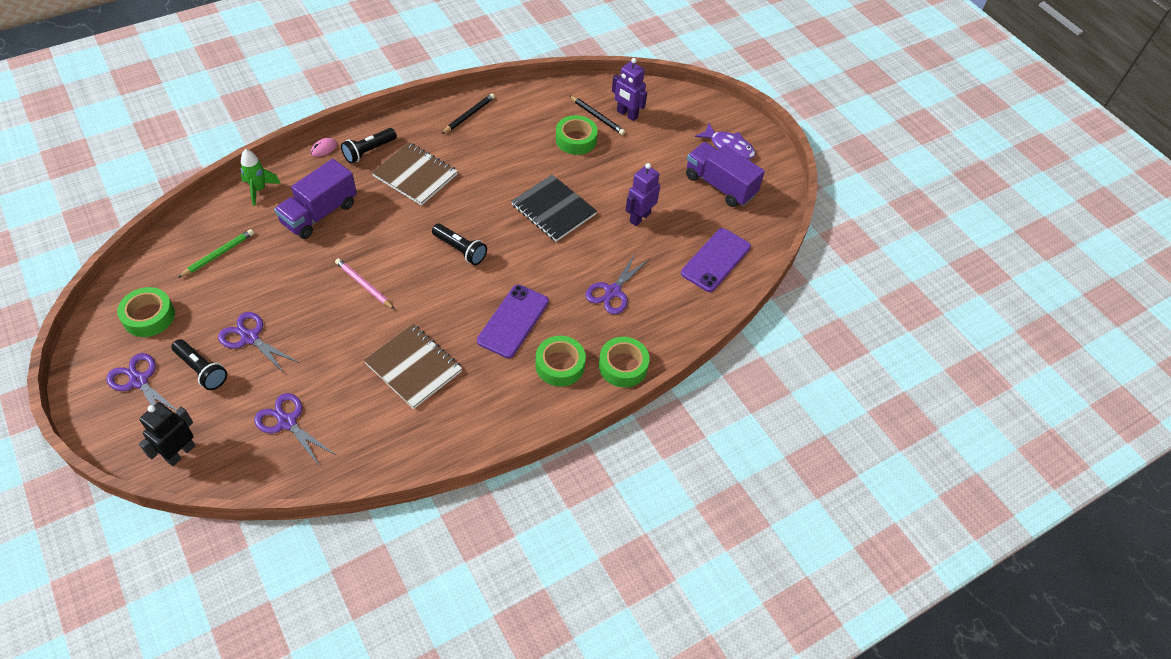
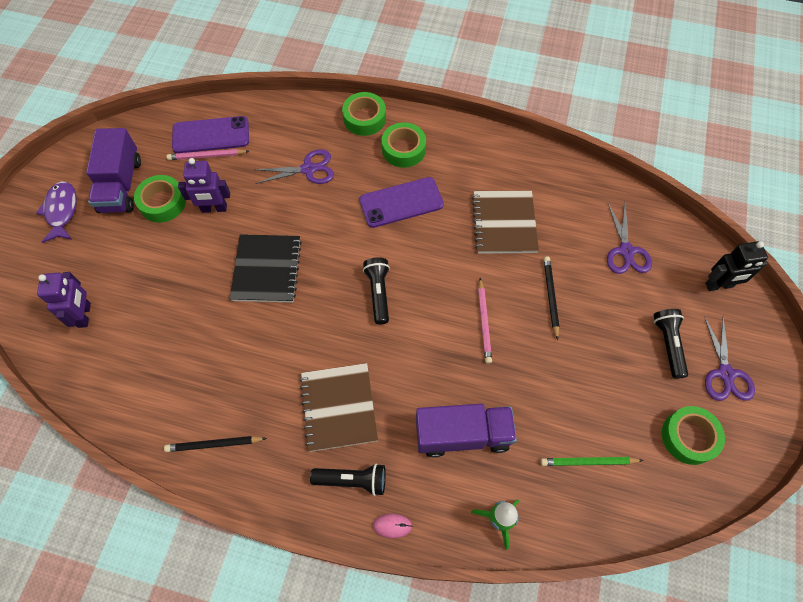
camera: 130 degrees left, 10 degrees up
purple scissors [218,312,299,374] -> none
green tape [556,115,598,155] -> green tape moved to [134,175,186,222]
black pencil [569,95,625,135] -> black pencil moved to [544,256,559,340]
none -> pink pencil [167,149,249,160]

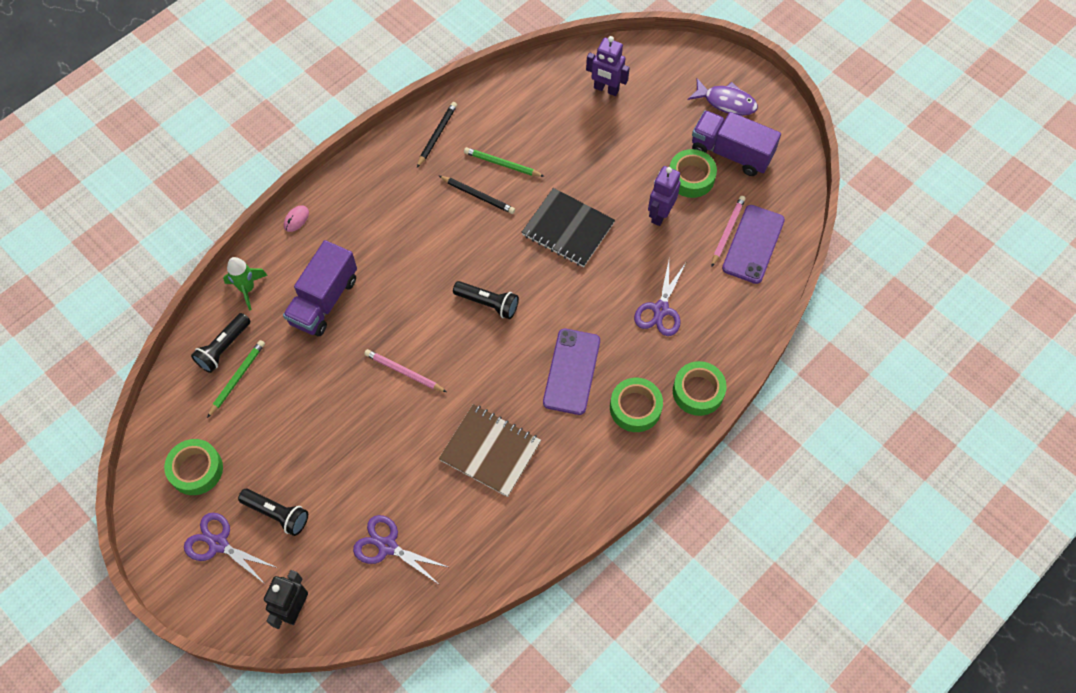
camera: 120 degrees right, 0 degrees up
brown notebook [300,363,378,452] -> none
black flashlight [310,463,386,496] -> black flashlight moved to [191,313,251,373]
black pencil [544,256,559,340] -> black pencil moved to [439,176,515,214]
none -> green pencil [464,147,545,177]

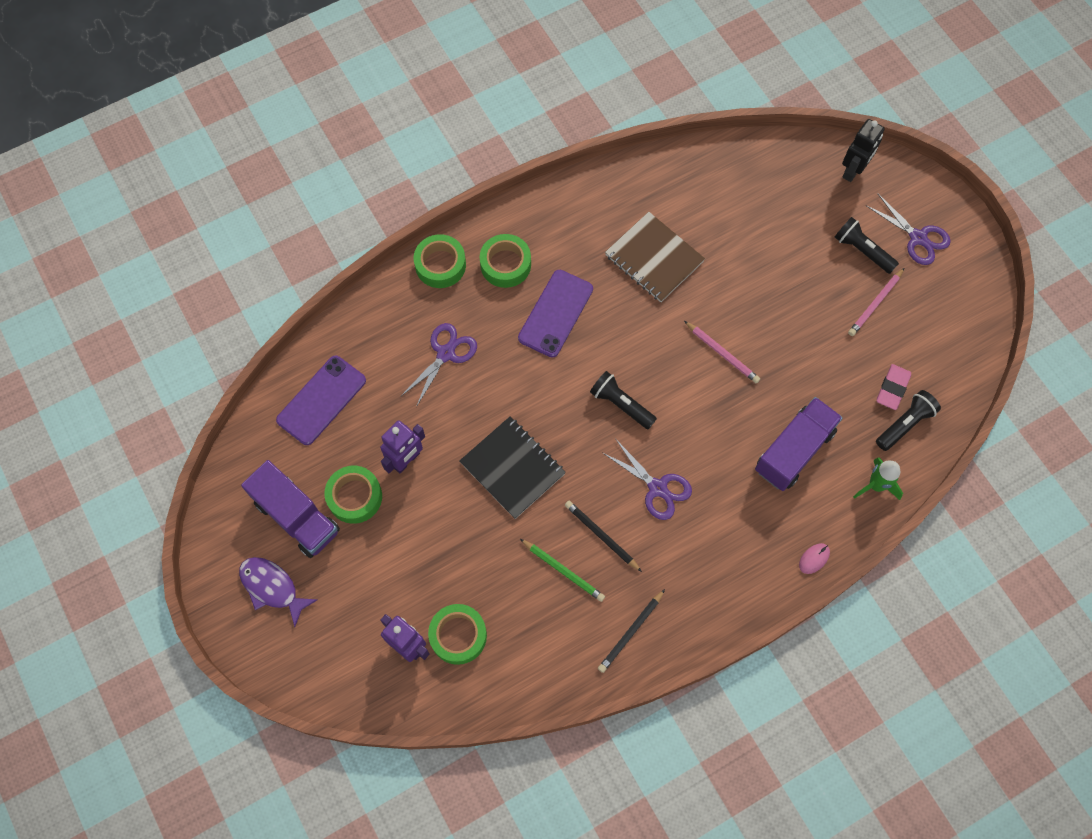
camera: 165 degrees left, 5 degrees up
green tape [164,439,223,495] -> green tape moved to [428,604,487,665]
green pencil [207,340,265,418] -> pink eraser [877,364,911,410]
purple scissors [353,515,450,583] -> purple scissors moved to [603,440,692,520]
pink pencil [712,196,746,266] -> pink pencil moved to [848,268,904,336]

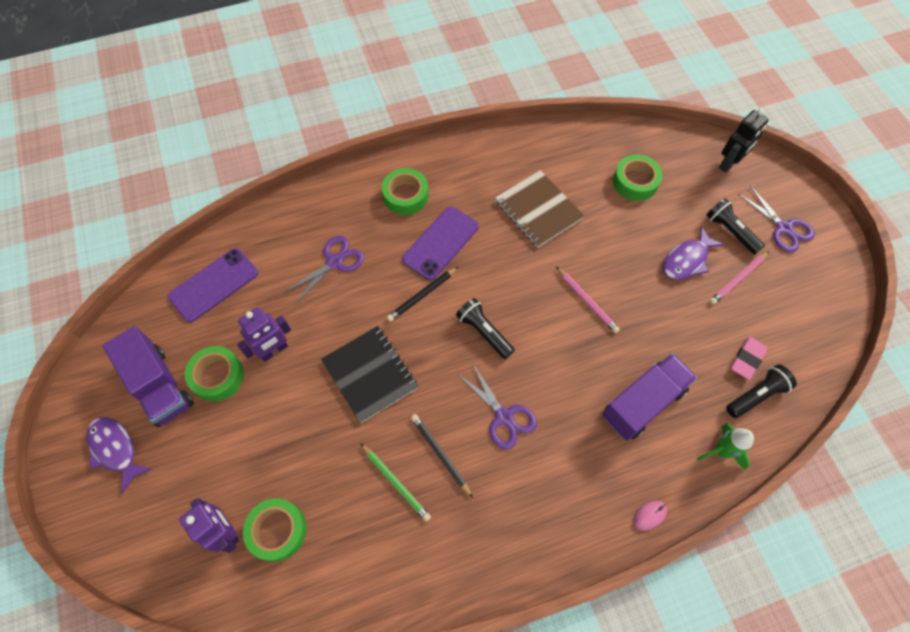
camera: 10 degrees right, 5 degrees down
green tape [414,234,466,288] -> green tape moved to [613,155,663,201]
black pencil [598,589,665,673] -> black pencil moved to [387,267,458,322]
none -> purple fish [663,226,724,280]

